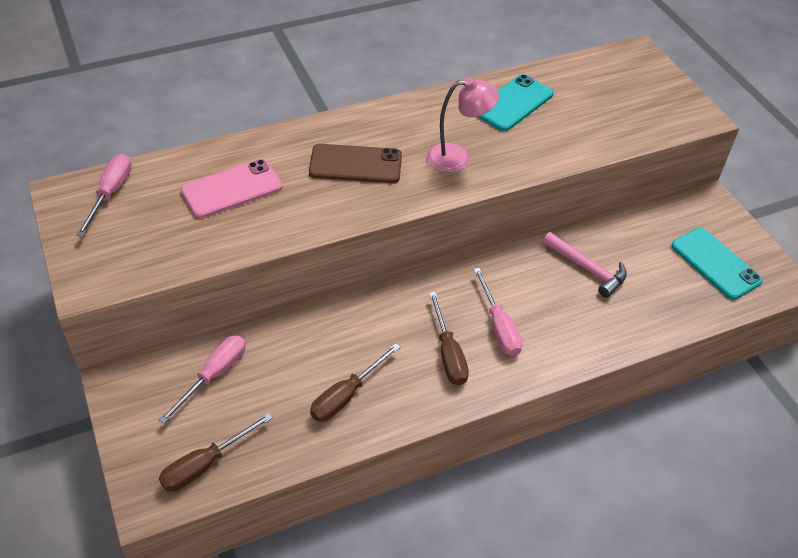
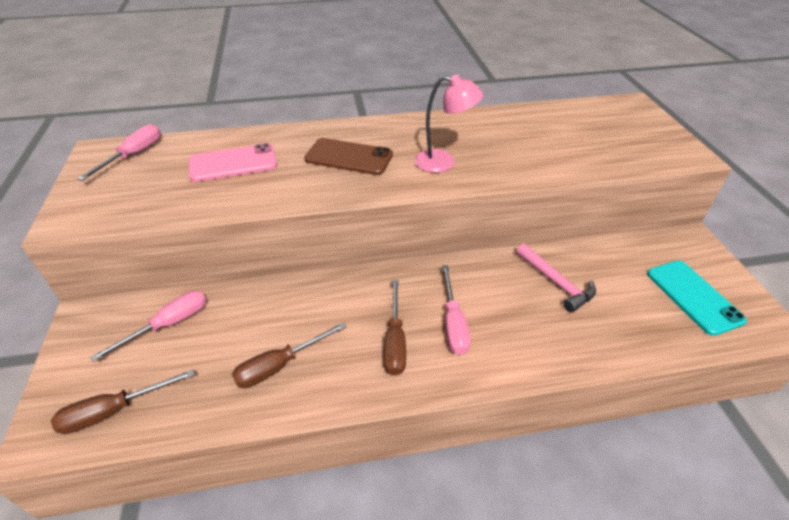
camera: 15 degrees right, 5 degrees down
turquoise phone [478,74,554,131] -> none

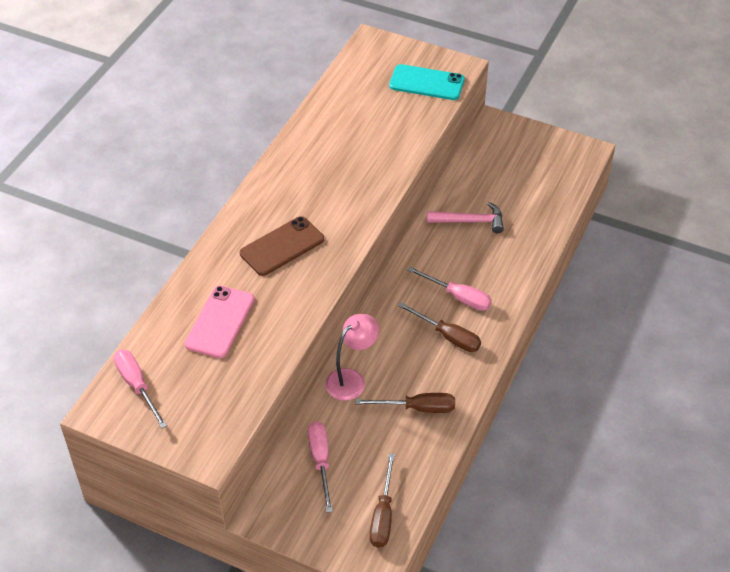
camera: 55 degrees left, 5 degrees up
brown screwdriver [232,322,347,388] -> brown screwdriver turned 90 degrees counterclockwise [355,393,455,413]
pink lamp [415,74,483,173] -> pink lamp moved to [325,314,379,401]
turquoise phone [647,261,747,336] -> turquoise phone moved to [389,64,465,100]

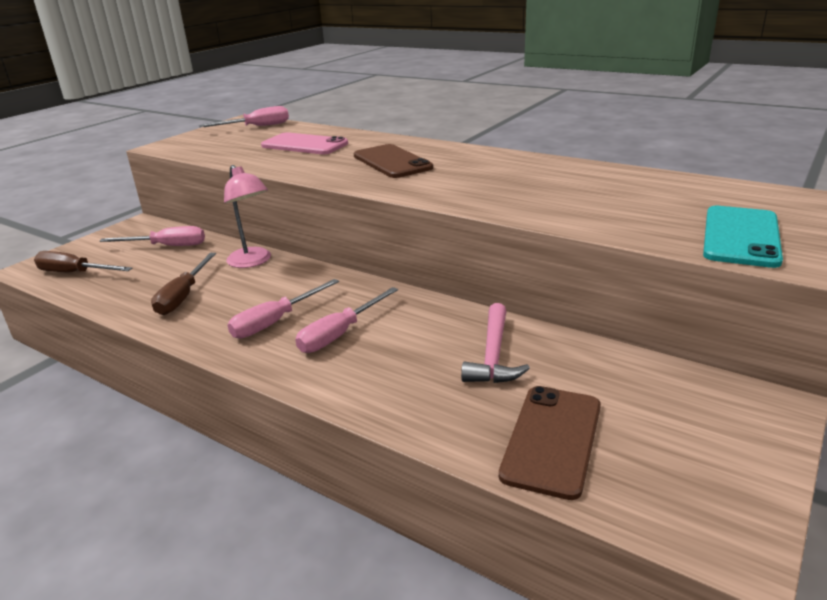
camera: 100 degrees right, 20 degrees down
brown screwdriver [398,302,481,352] -> pink screwdriver [228,279,339,338]
none -> brown phone [499,386,601,500]

